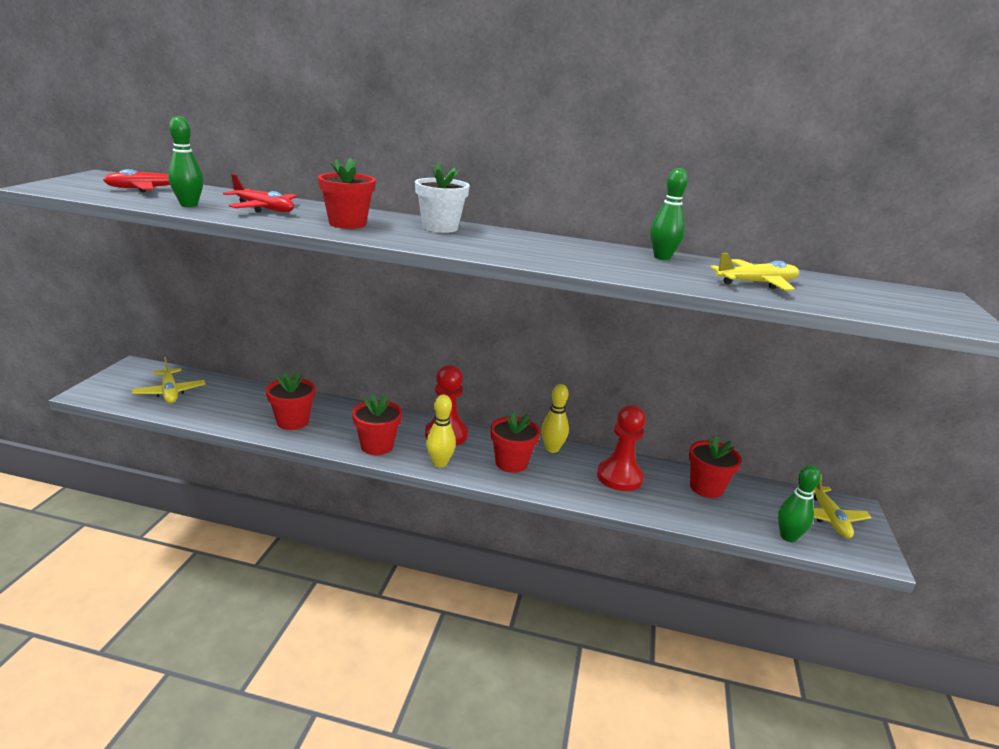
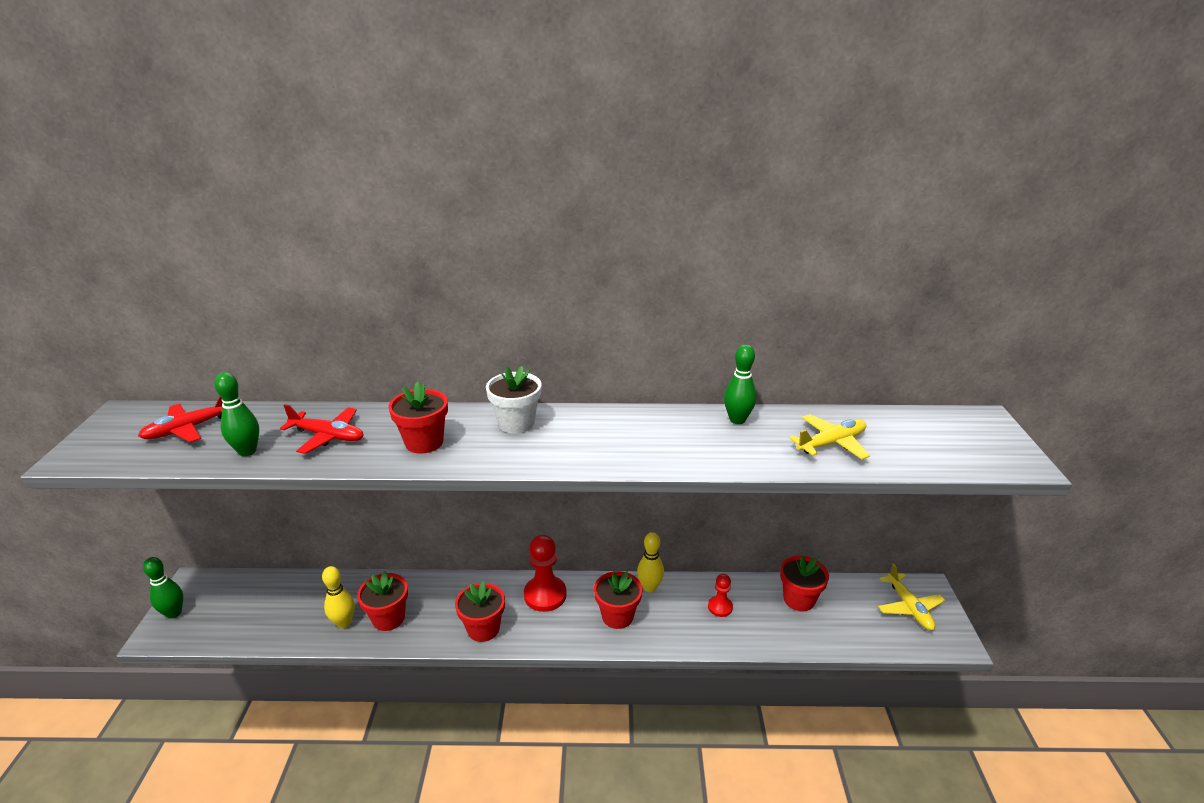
camera: 10 degrees left, 5 degrees up
yellow plane [132,357,205,403] -> none
yellow bowling pin [426,395,456,467] -> yellow bowling pin moved to [322,566,355,628]
red pawn [597,405,646,491] -> red pawn [708,574,733,617], size x0.56
green bowling pin [778,465,821,542] -> green bowling pin moved to [143,557,183,619]

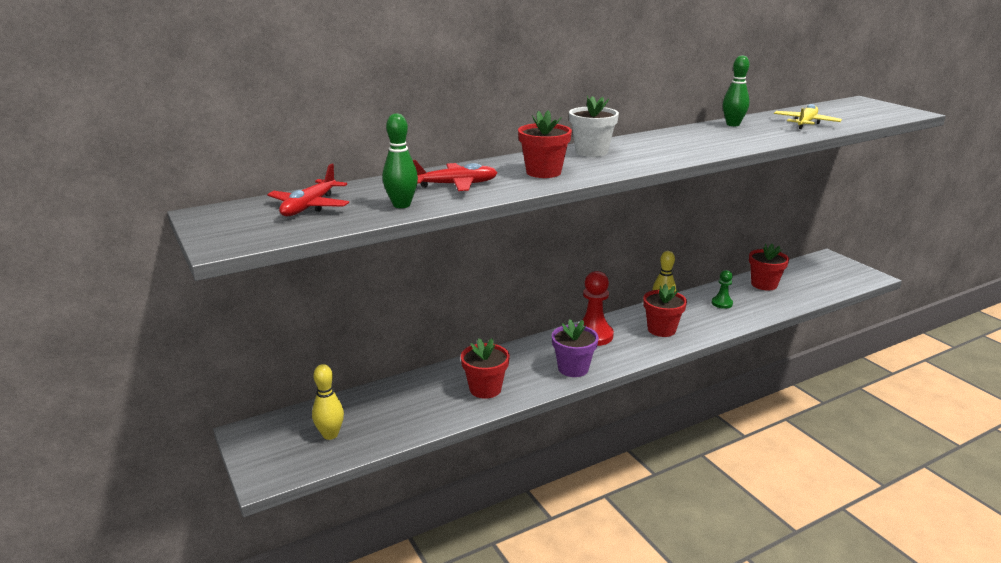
camera: 30 degrees left, 5 degrees down
green bowling pin [143,557,183,619] -> none
yellow bowling pin [322,566,355,628] -> yellow bowling pin moved to [312,364,344,440]
red flower pot [455,581,505,642] -> purple flower pot [552,319,599,377]
red pawn [708,574,733,617] -> green pawn [711,270,733,309]
yellow plane [878,563,945,630] -> none

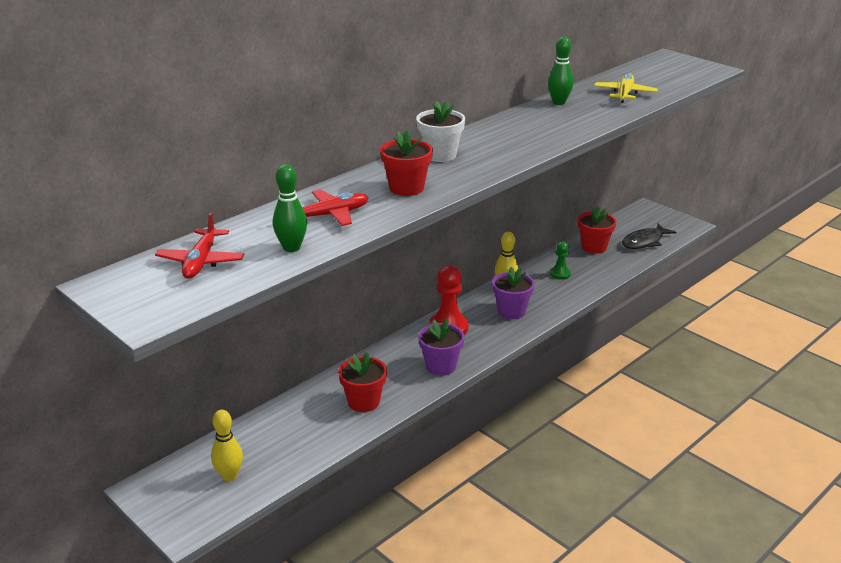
camera: 15 degrees left, 5 degrees up
red flower pot [643,284,687,337] -> purple flower pot [492,266,535,319]
none -> black fish [622,223,676,249]

